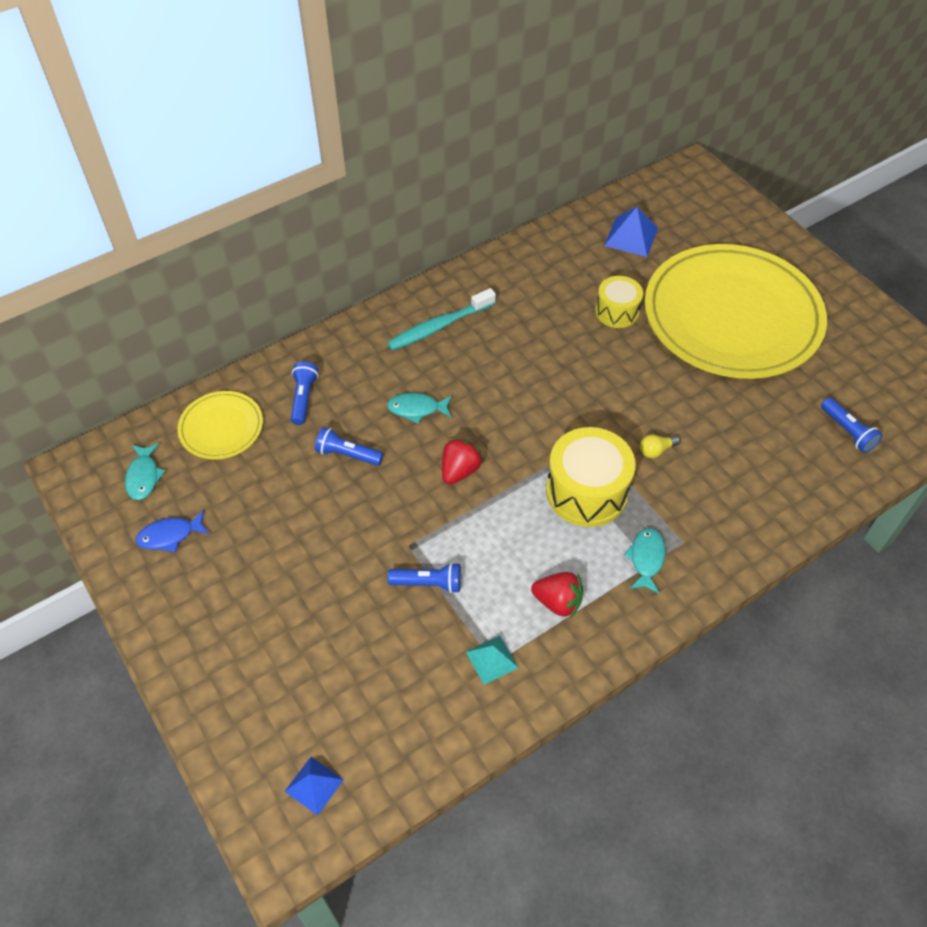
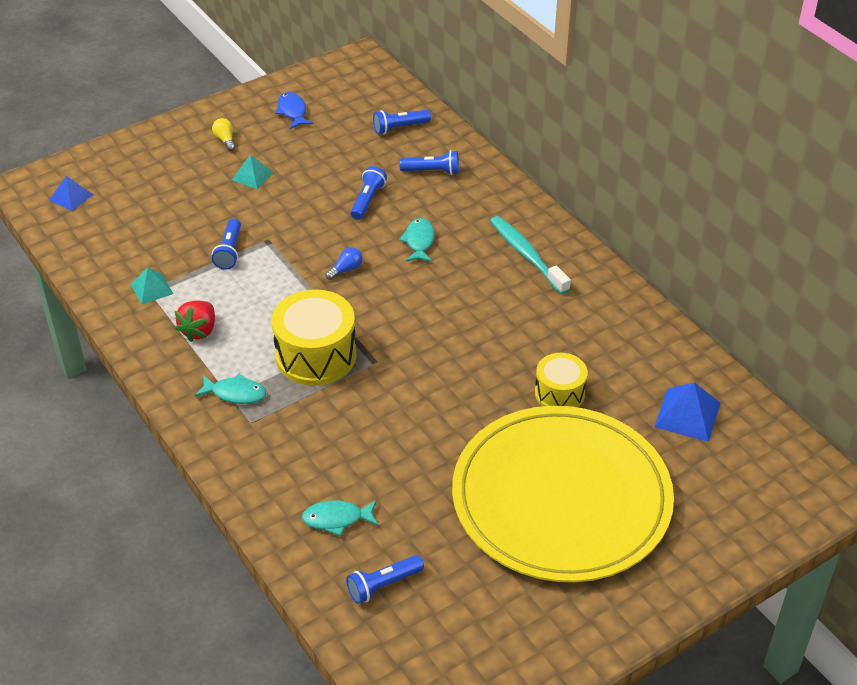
camera: 90 degrees right, 10 degrees down
turquoise fish [125,443,165,500] -> turquoise fish moved to [302,500,378,536]
yellow plate [177,391,263,460] -> blue flashlight [373,110,431,134]
red strawberry [442,437,484,485] -> blue light bulb [326,247,363,280]
yellow light bulb [640,435,680,458] -> yellow light bulb moved to [212,118,235,151]
none -> turquoise pyramid [232,155,274,189]

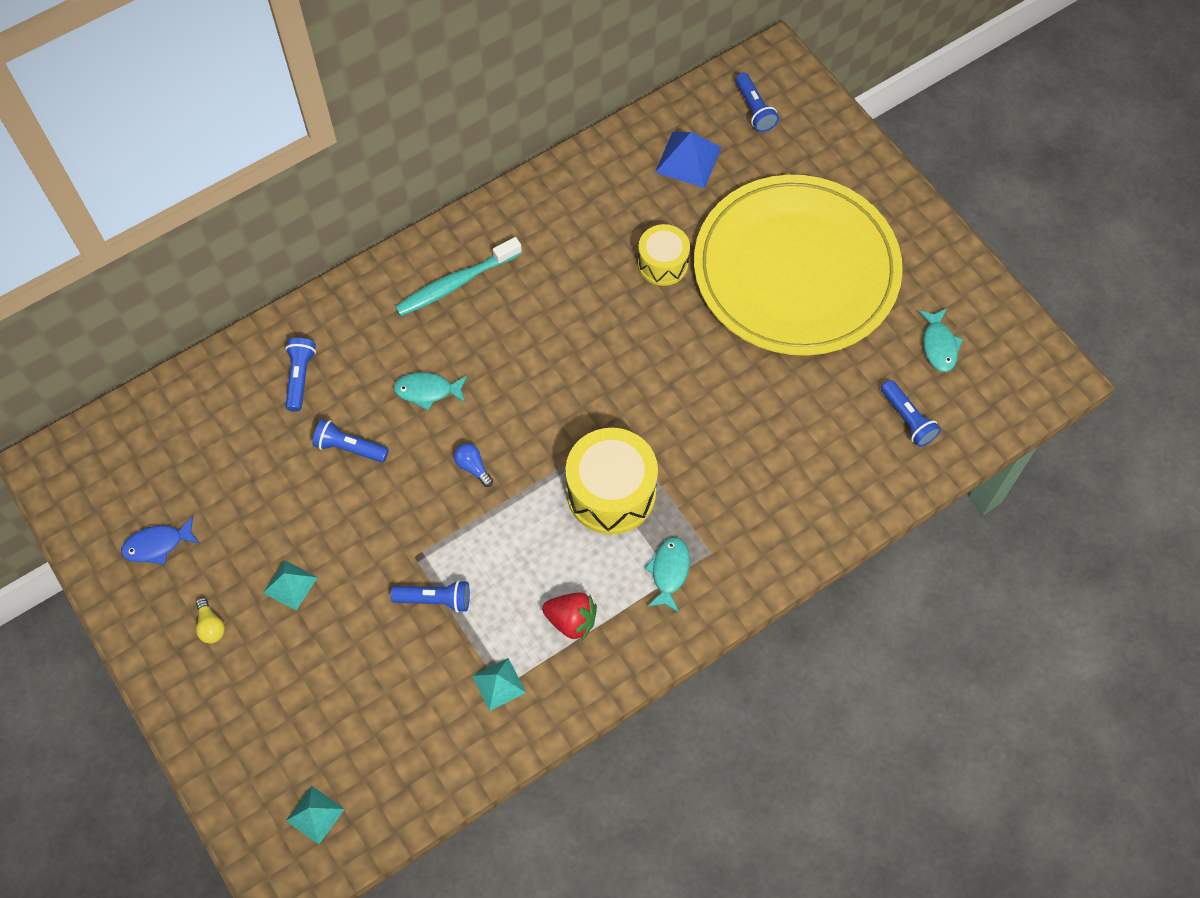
camera: 90 degrees left, 20 degrees up
blue pyramid [49,176,94,211] -> turquoise pyramid [286,786,345,845]
yellow light bulb [212,118,235,151] -> yellow light bulb turned 90 degrees counterclockwise [196,597,225,643]
turquoise fish [302,500,378,536] -> turquoise fish moved to [918,308,963,372]
blue flashlight [373,110,431,134] -> blue flashlight moved to [735,72,779,132]

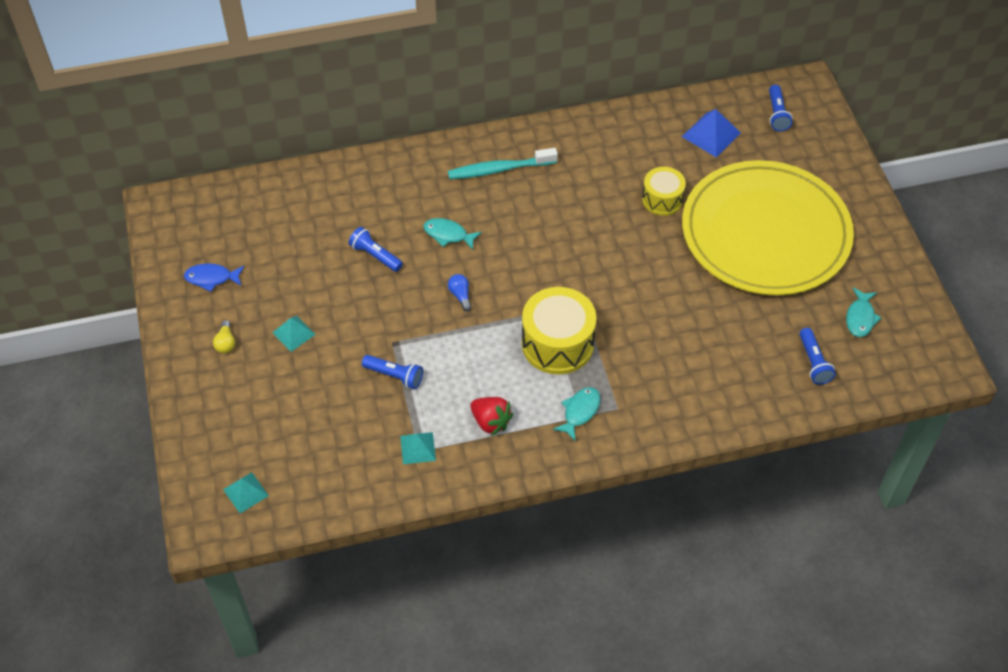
camera: 20 degrees right, 10 degrees down
blue flashlight [285,338,316,412] -> none

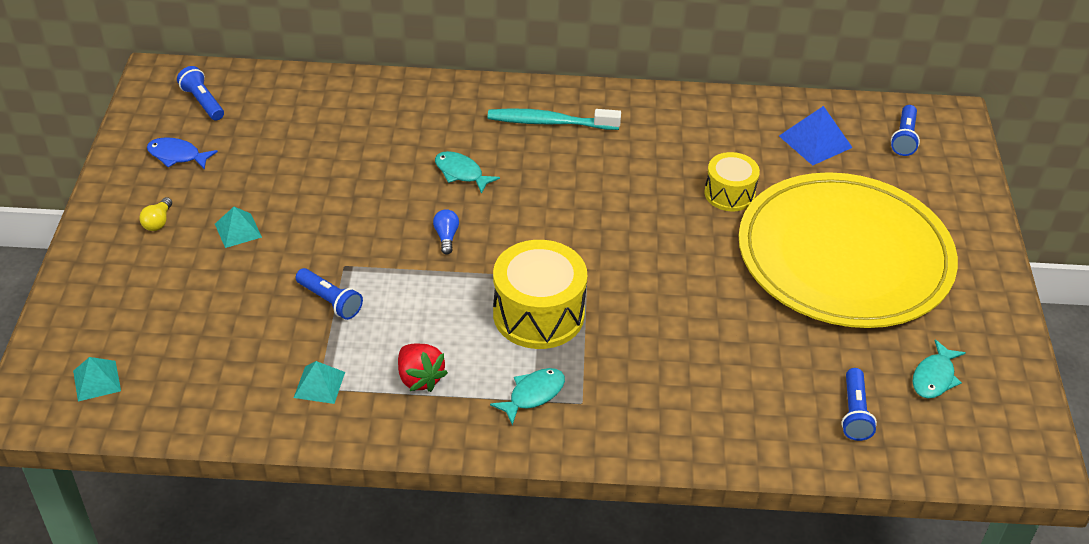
camera: 15 degrees right, 10 degrees down
blue flashlight [349,227,403,272] -> blue flashlight moved to [177,66,224,120]

